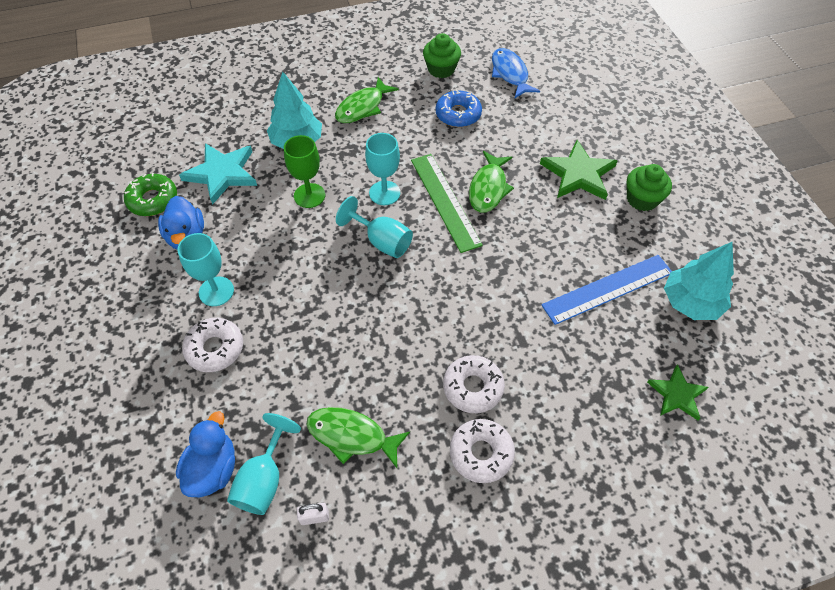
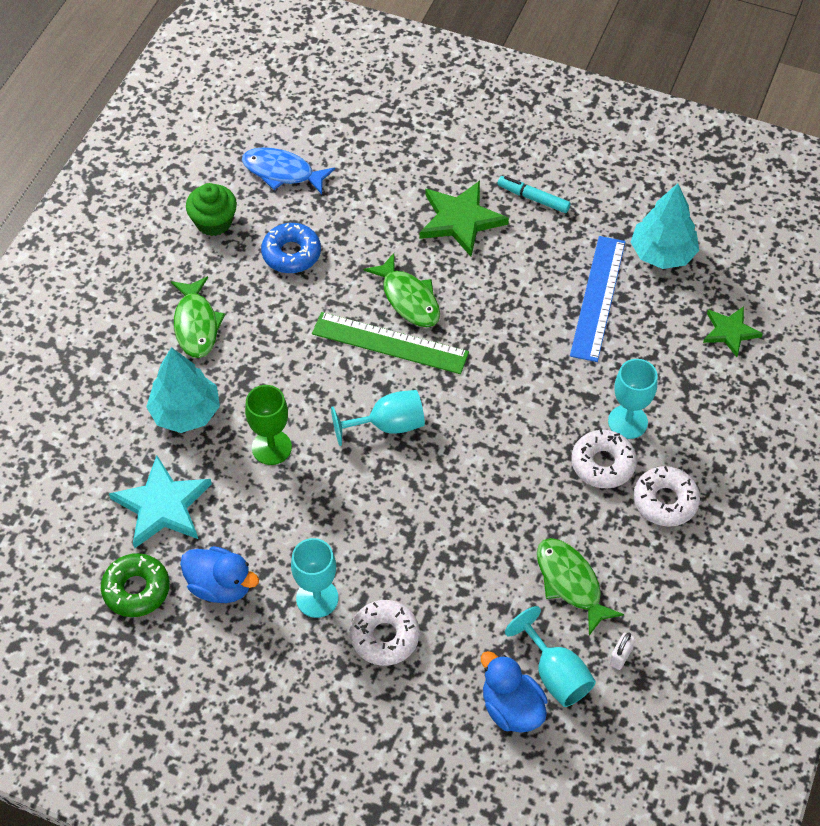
camera: 50 degrees left, 0 degrees up
green fish [306,407,410,468] -> green fish turned 90 degrees clockwise [537,538,624,635]
turquoise goblet [365,133,400,205] -> turquoise goblet moved to [608,359,658,439]
green cupcake [626,164,672,211] -> turquoise marker [497,176,571,213]

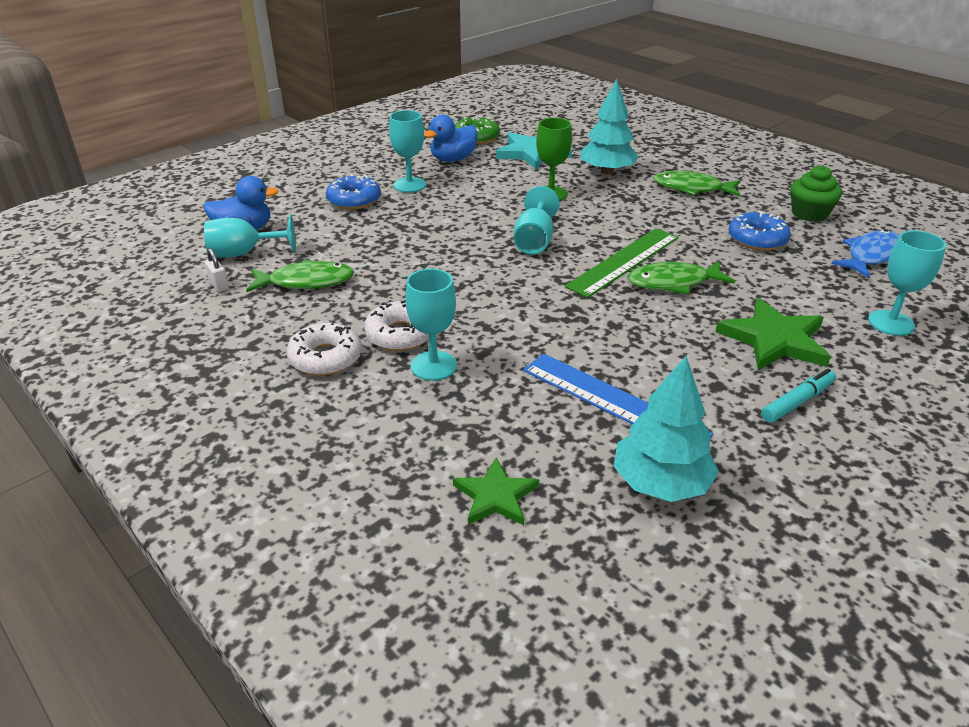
camera: 115 degrees right, 20 degrees down
white donut [350,600,419,666] -> blue donut [326,174,381,210]
none -> turquoise goblet [868,230,946,336]

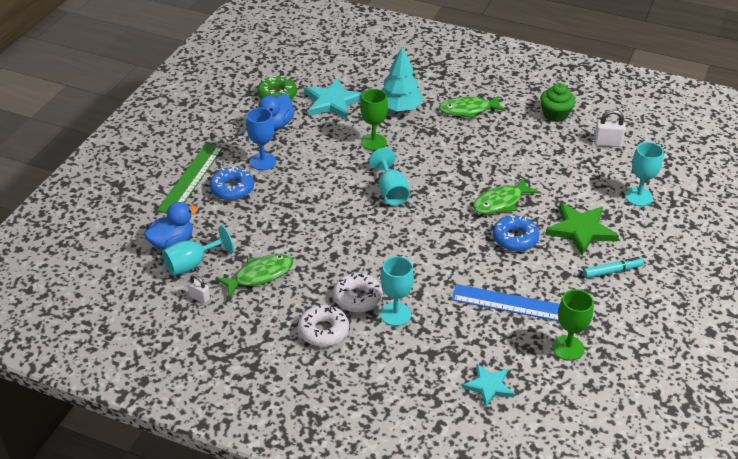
camera: 25 degrees left, 5 degrees up
turquoise goblet [389,110,426,192] -> blue goblet [246,108,276,170]
green star [453,458,539,525] -> turquoise star [462,364,514,408]
green ruler [565,228,679,298] -> green ruler moved to [157,143,223,214]
turquoise tree [613,356,719,502] -> green goblet [552,289,594,361]
blue donut [728,211,791,251] -> blue donut moved to [492,215,539,251]
turquoise marker [761,368,836,423] -> turquoise marker turned 45 degrees clockwise [583,257,644,279]
blue fish [831,229,900,278] -> white padlock [594,109,626,147]

